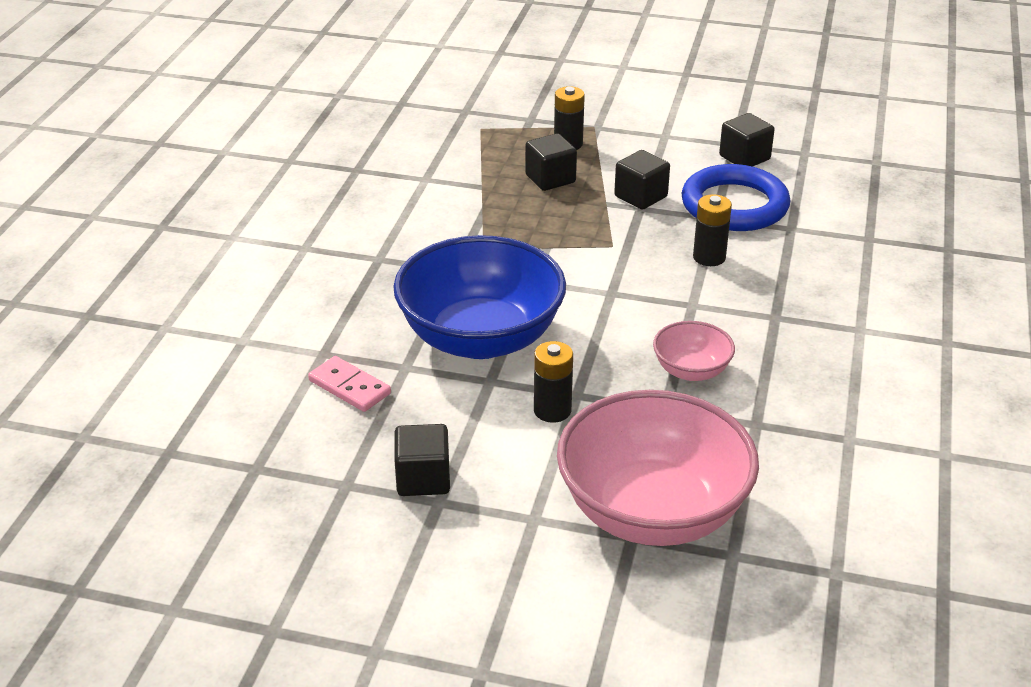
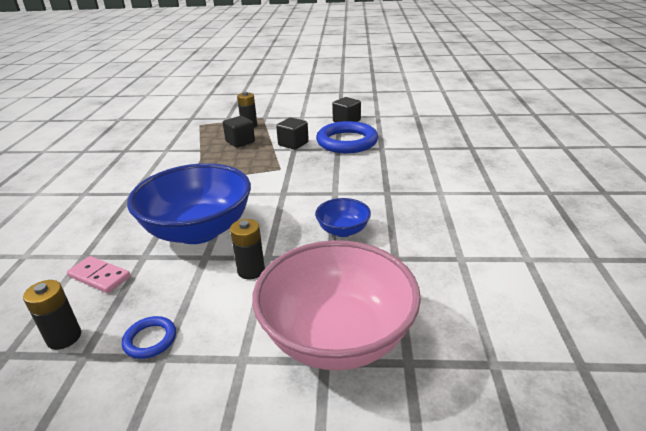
camera: 10 degrees left, 5 degrees down
black cube [394,424,450,496] -> blue ring [122,316,176,359]
pink bowl [653,321,735,381] -> blue bowl [315,198,371,237]
black battery [693,194,732,266] -> black battery moved to [23,280,81,350]

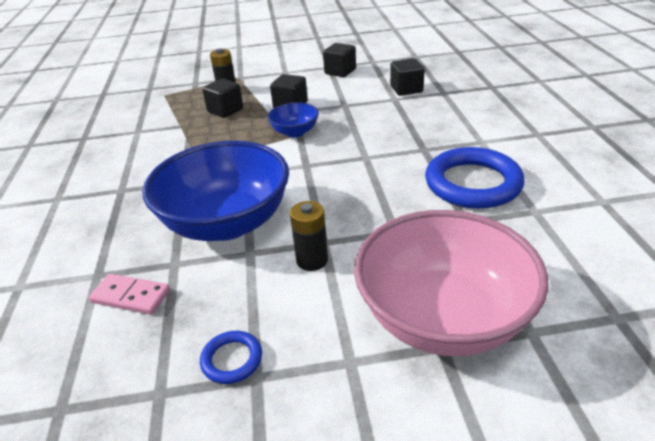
camera: 10 degrees left, 5 degrees up
black battery [23,280,81,350] -> none
blue bowl [315,198,371,237] -> blue bowl moved to [267,102,319,138]
blue ring [316,121,378,153] -> blue ring moved to [425,147,525,209]
none -> black cube [390,58,425,96]

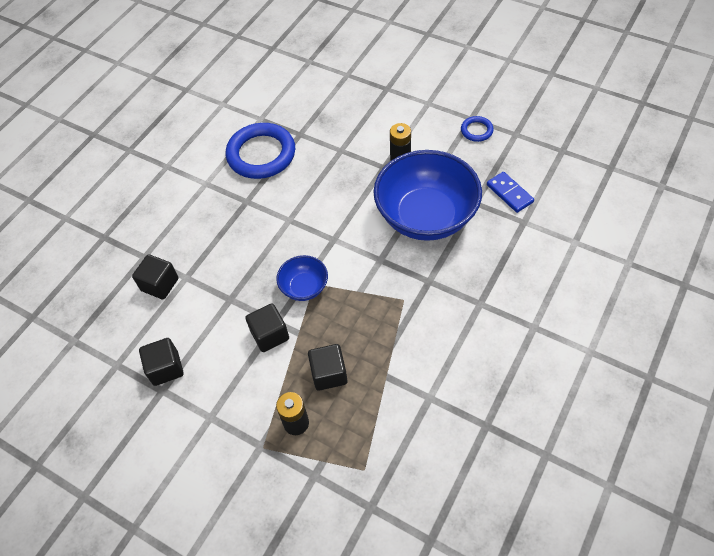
camera: 140 degrees left, 20 degrees up
pink domino [89,274,170,315] -> blue domino [487,172,534,213]
pink bowl [354,210,549,356] -> none

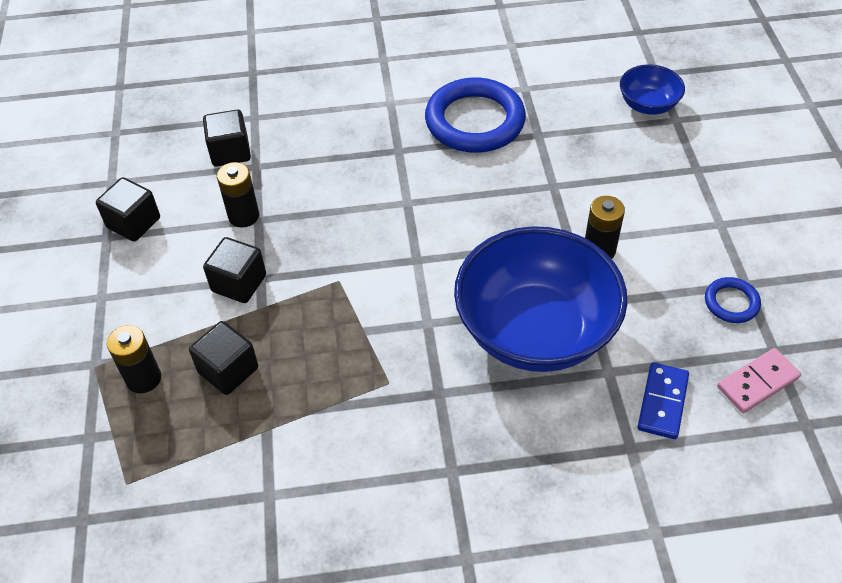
camera: 50 degrees right, 5 degrees down
blue bowl [276,255,328,301] -> blue bowl moved to [620,64,685,115]
none -> black battery [217,162,259,228]
none -> pink domino [717,348,801,413]

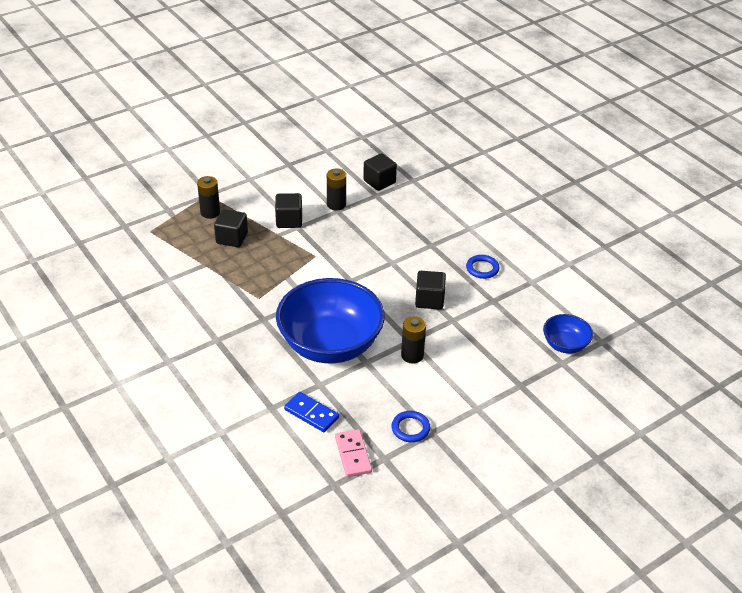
camera: 60 degrees right, 10 degrees down
black cube [96,177,160,242] -> black cube moved to [415,271,446,310]
blue ring [425,77,526,153] -> blue ring [466,255,499,279], size x0.47
blue domino [638,362,689,439] -> blue domino turned 45 degrees clockwise [284,392,339,432]
pink domino [717,348,801,413] -> pink domino turned 45 degrees clockwise [335,429,372,477]

